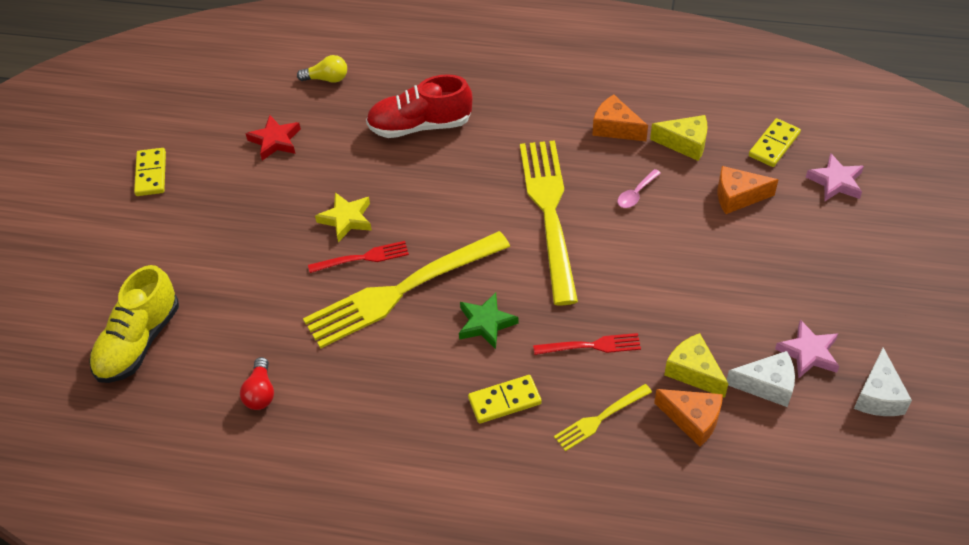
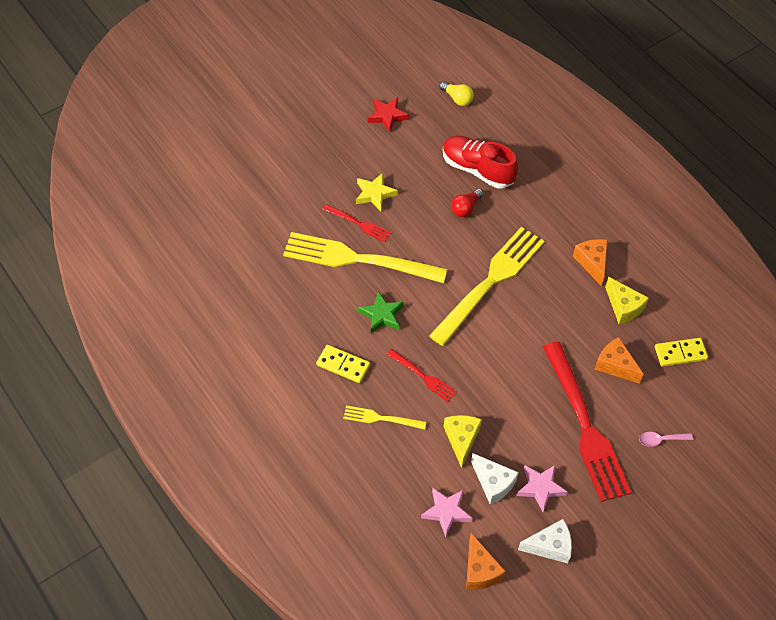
camera: 40 degrees right, 5 degrees up
yellow shoe [89,265,179,383] -> none
yellow domino [134,148,166,196] -> none
red light bulb [240,357,274,410] -> red light bulb moved to [451,189,484,217]
pink spoon [618,169,661,208] -> pink spoon moved to [639,432,693,447]
orange cheese [654,389,723,447] -> orange cheese moved to [466,533,506,590]
pink star [806,153,864,201] -> pink star moved to [421,488,473,537]
white cheese [854,347,912,416] -> white cheese turned 150 degrees counterclockwise [518,519,572,563]
none -> red fork [543,341,632,502]

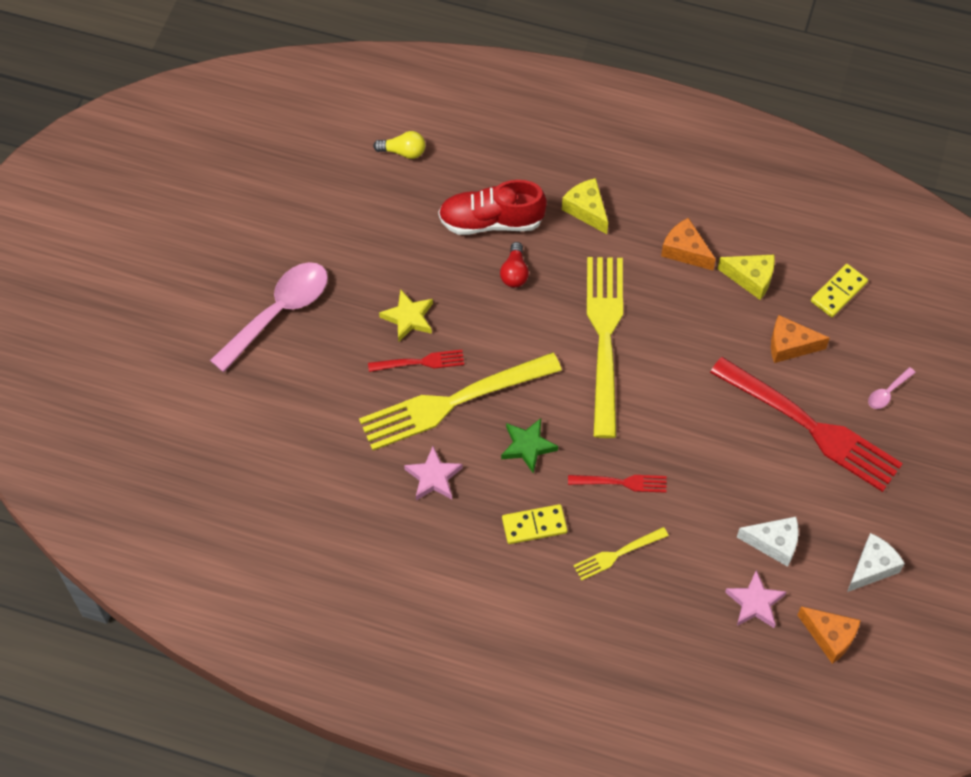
camera: 35 degrees left, 5 degrees up
red star [368,97,409,132] -> none
yellow cheese [444,415,482,468] -> yellow cheese moved to [562,178,608,234]
pink star [516,465,568,512] -> pink star moved to [404,446,463,500]
none -> pink spoon [210,262,328,372]

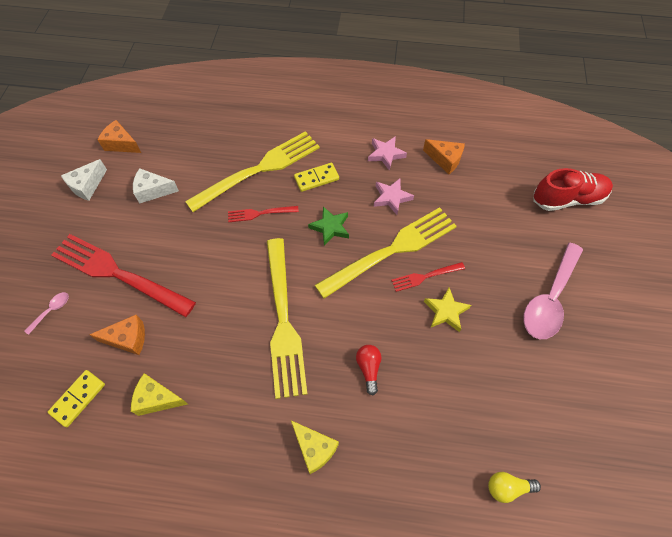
camera: 170 degrees right, 0 degrees up
red shoe [438,180,547,235] -> red shoe moved to [533,168,613,211]
yellow fork [573,527,669,581] -> yellow fork [185,131,320,212], size x2.15
orange cheese [661,218,716,270] -> orange cheese moved to [423,139,465,174]
pink star [725,570,786,628] -> pink star moved to [368,136,407,170]

